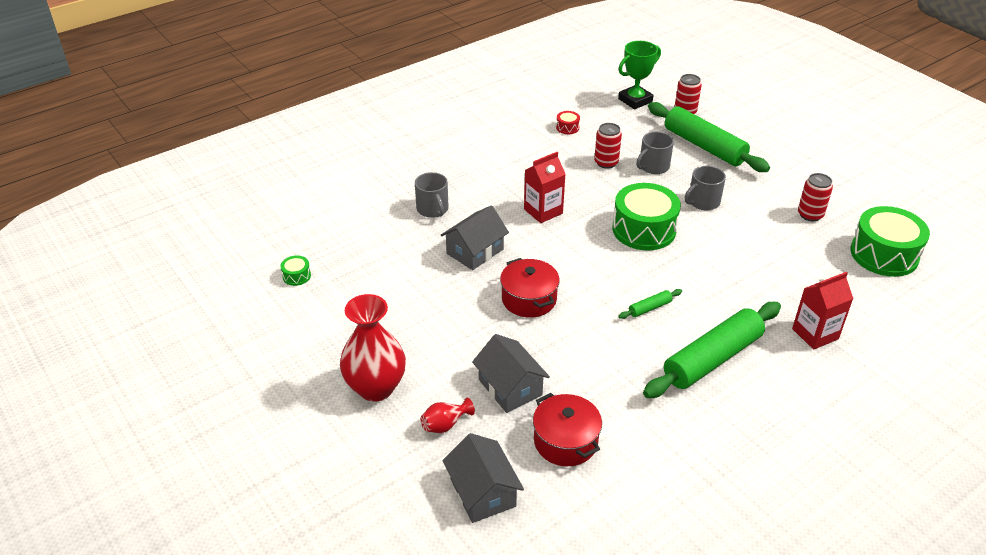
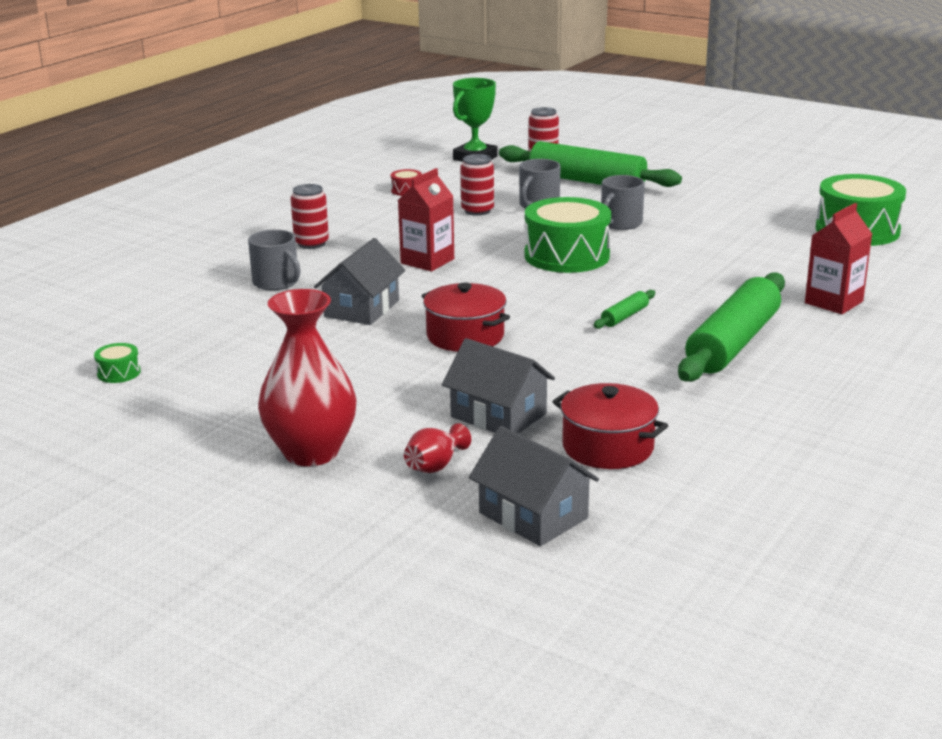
camera: 20 degrees left, 15 degrees down
red can [798,173,833,222] -> red can moved to [290,184,329,249]

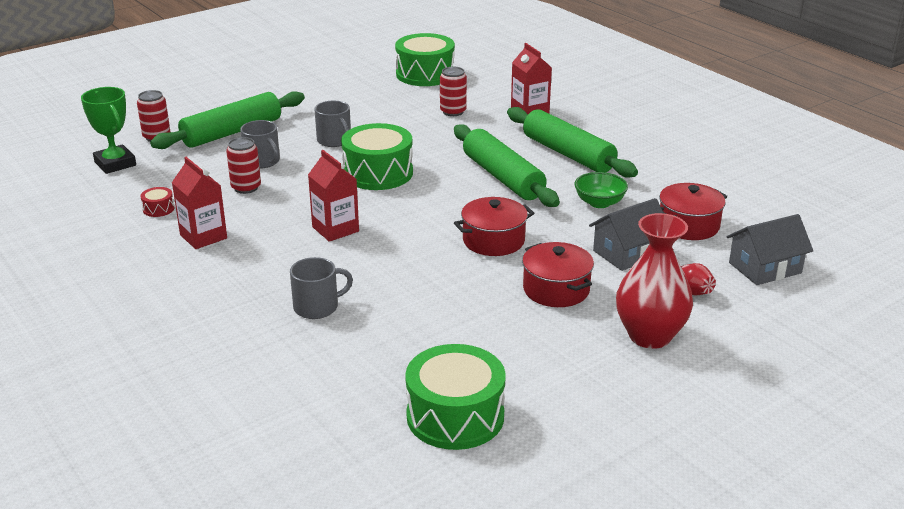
camera: 70 degrees left, 5 degrees up
green drum [94,343,141,383] -> green drum [405,344,506,450], size x2.40
red can [290,184,329,249] -> red can moved to [440,67,467,116]
grey house [314,238,405,325] -> none
green rolling pin [593,290,655,329] -> green rolling pin [454,124,560,207], size x2.40
none -> red carton [172,157,227,249]
none -> red pot [522,242,594,307]
none -> green bowl [575,172,628,208]

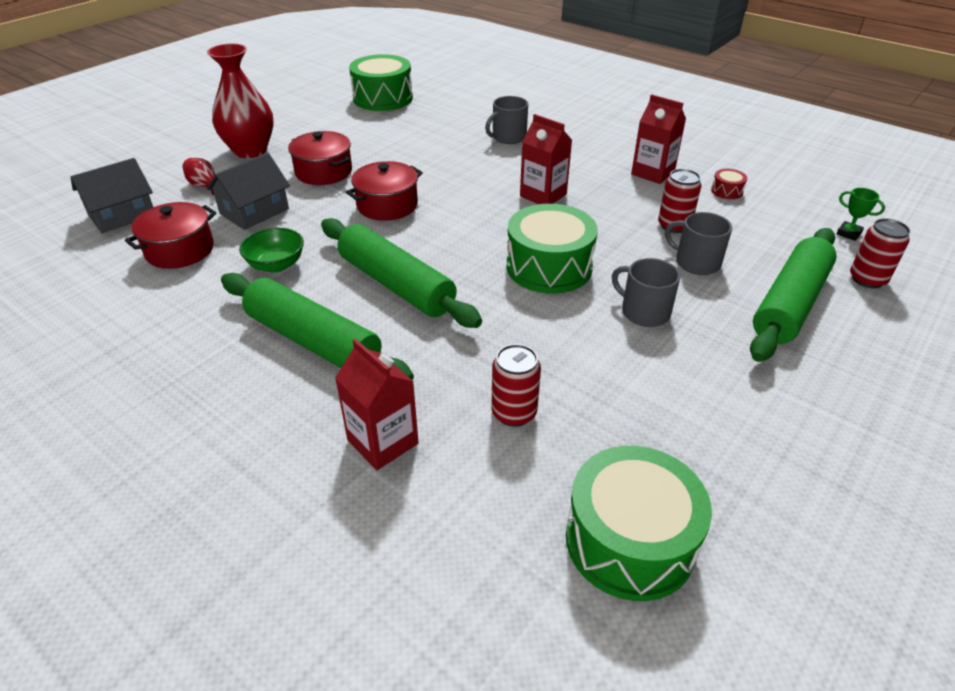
camera: 165 degrees right, 10 degrees up
green trophy [81,87,136,174] -> green trophy [836,188,885,241], size x0.51

